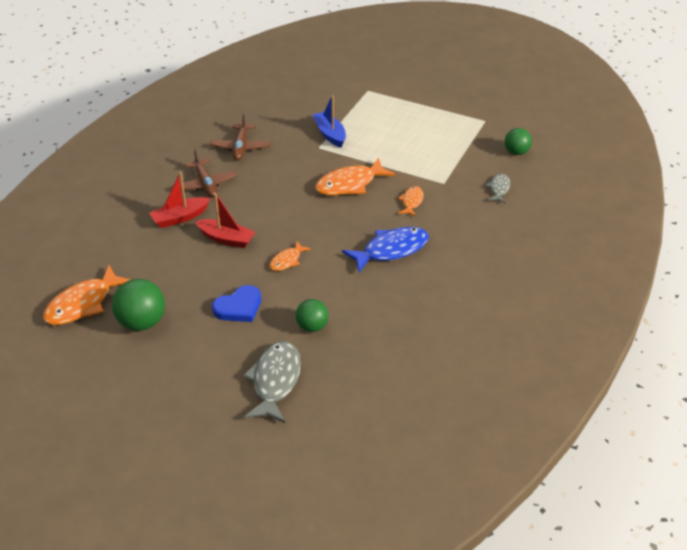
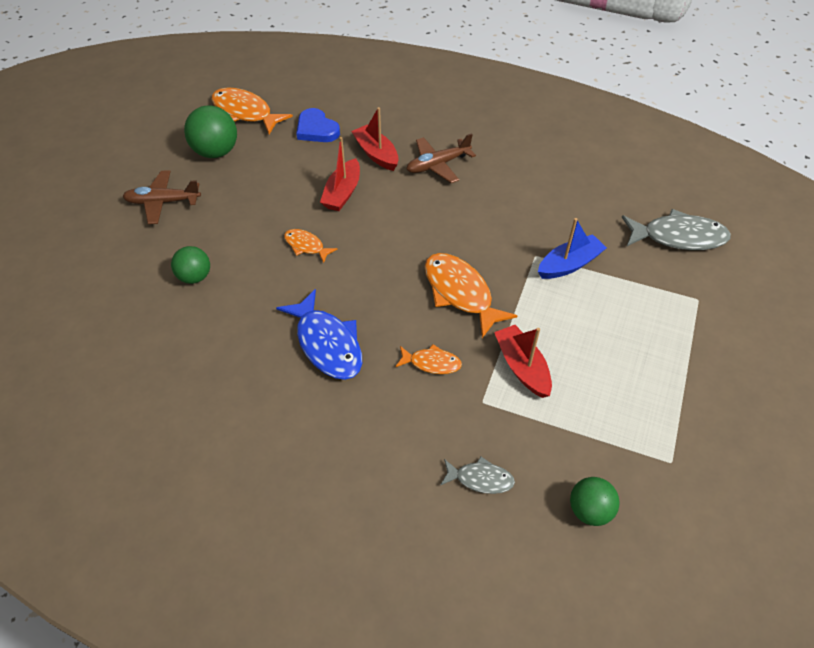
camera: 85 degrees right, 10 degrees up
brown plane [210,113,271,161] -> brown plane moved to [122,170,201,224]
blue heart [212,285,261,322] -> blue heart moved to [296,108,340,142]
grey fish [243,341,301,423] -> grey fish moved to [622,209,731,250]
none -> red boat [494,325,552,398]

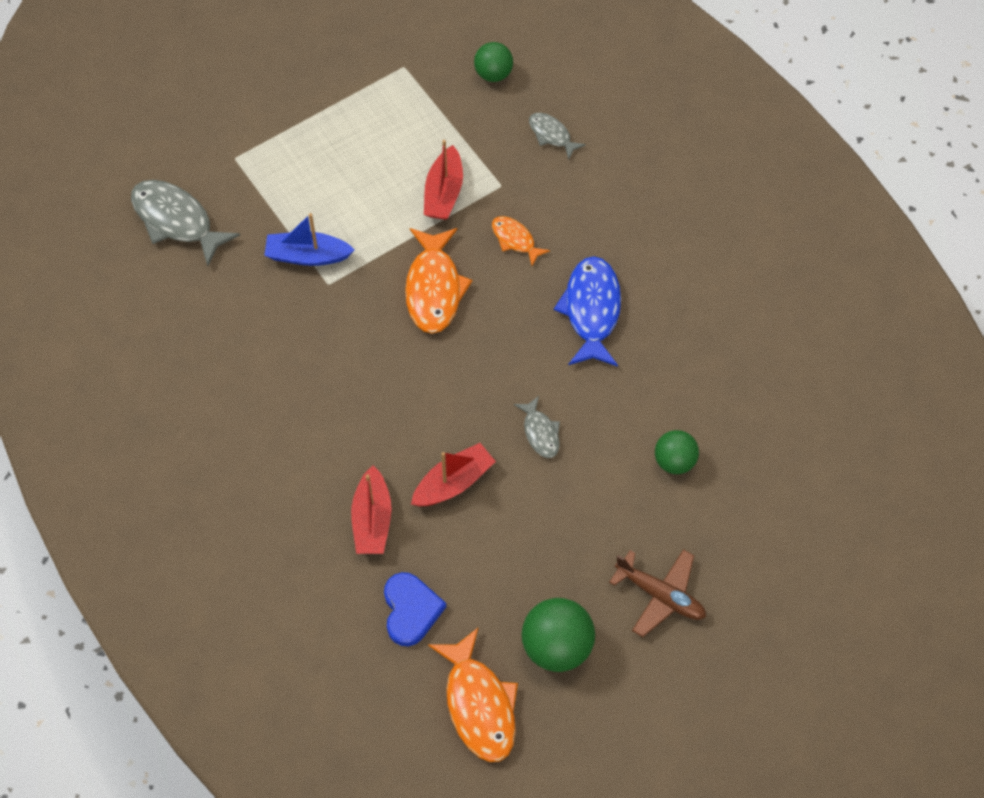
camera: 145 degrees left, 10 degrees up
orange fish [284,229,337,263] -> grey fish [514,396,560,458]
brown plane [407,133,476,183] -> none

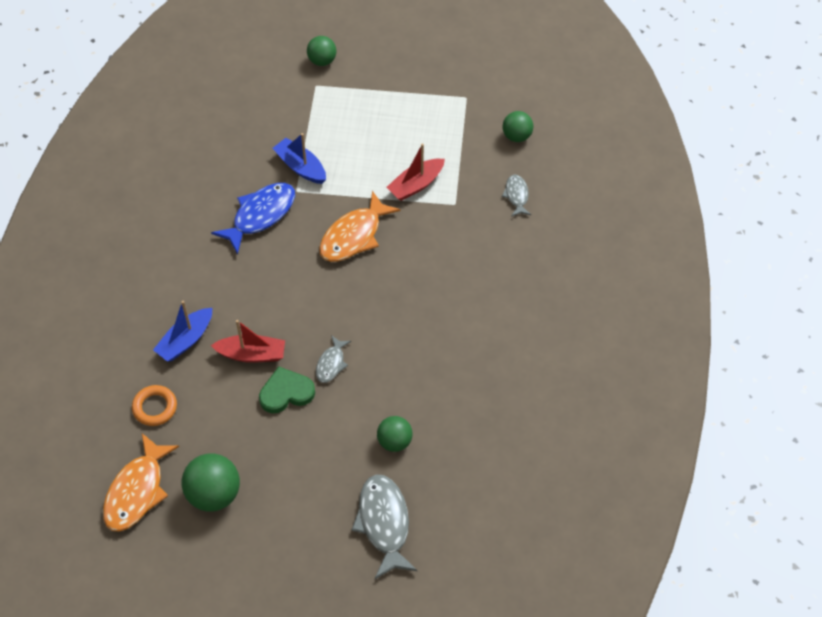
camera: 40 degrees right, 5 degrees down
grey fish [131,180,240,266] -> grey fish moved to [351,474,418,579]
red boat [351,465,392,554] -> blue boat [153,301,212,362]
blue heart [384,572,446,646] -> orange ring [132,385,177,426]
orange fish [492,216,550,266] -> none
blue fish [554,256,621,367] -> blue fish moved to [211,183,295,255]
brown plane [609,549,706,637] -> none
none -> green heart [259,366,315,413]
none -> green ball [307,36,336,66]

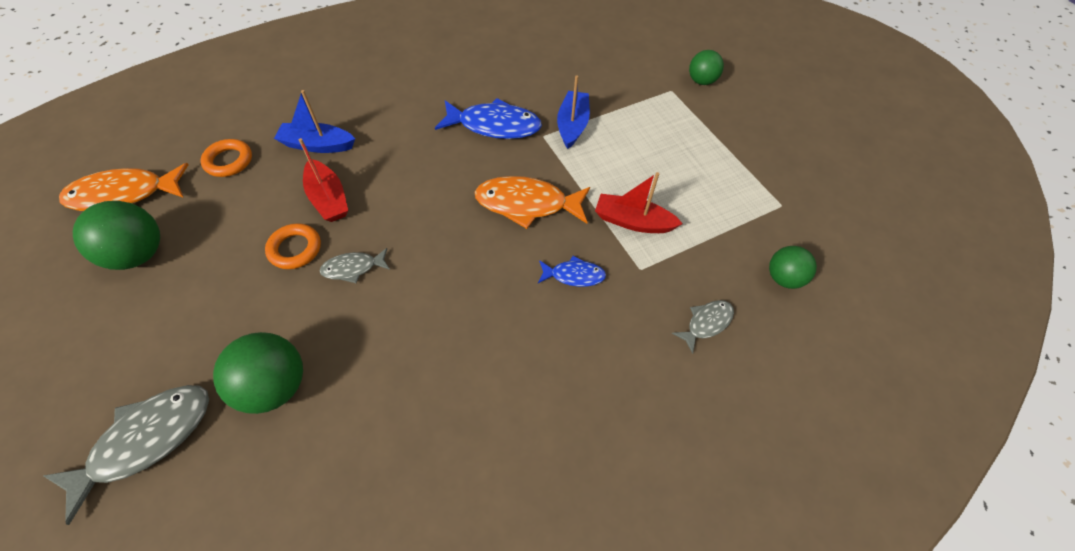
camera: 55 degrees right, 0 degrees up
green heart [259,366,315,413] -> orange ring [265,223,321,269]
green ball [377,416,413,452] -> green ball [213,332,303,414], size x1.57
none -> blue fish [538,256,606,287]

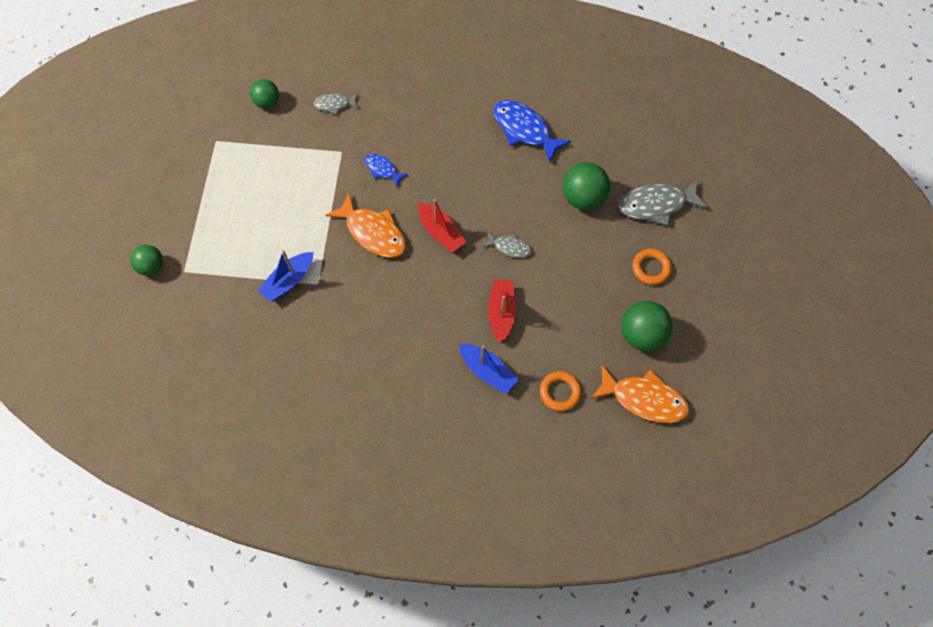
camera: 145 degrees left, 10 degrees up
orange ring [265,223,321,269] -> orange ring moved to [632,249,672,285]
blue fish [435,98,542,139] -> blue fish moved to [494,100,571,163]
red boat [595,172,683,233] -> red boat moved to [418,199,466,252]

